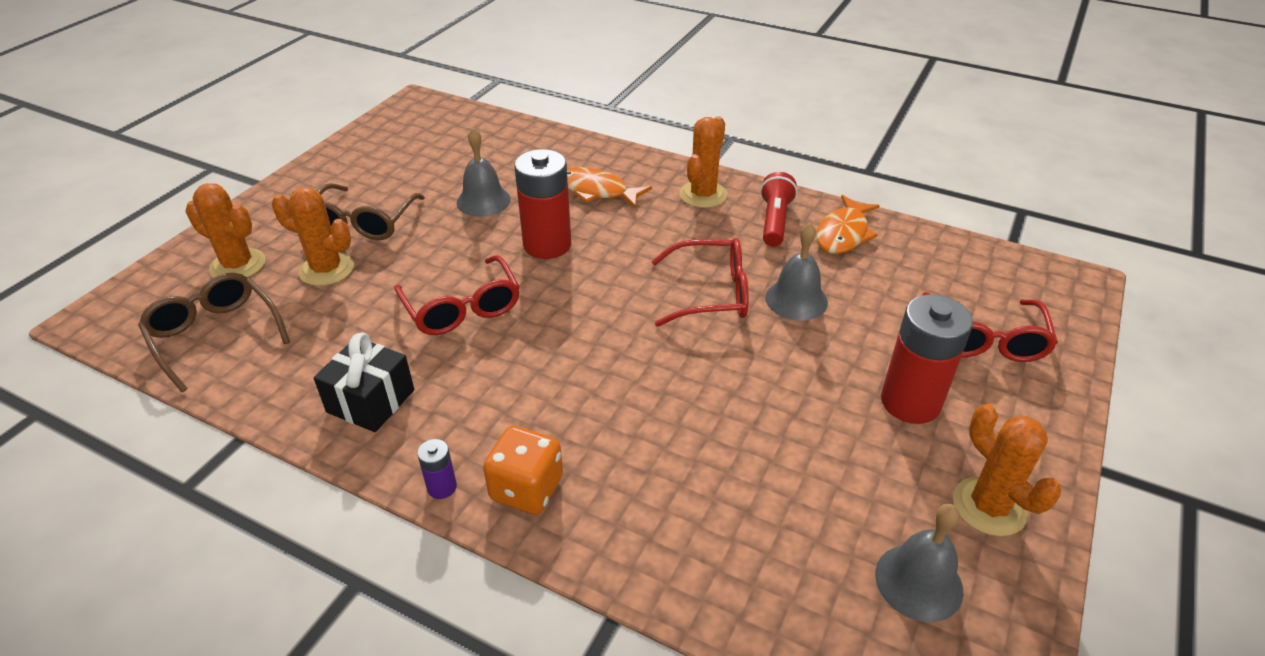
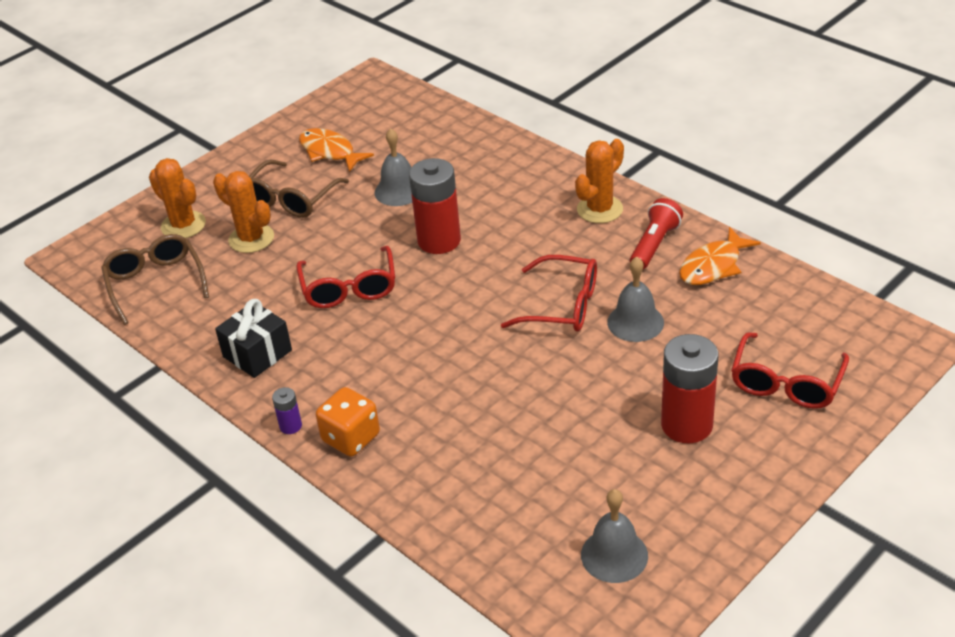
camera: 20 degrees right, 0 degrees up
orange fish [567,167,652,209] -> orange fish moved to [299,128,374,172]
orange cactus [953,404,1061,536] -> none

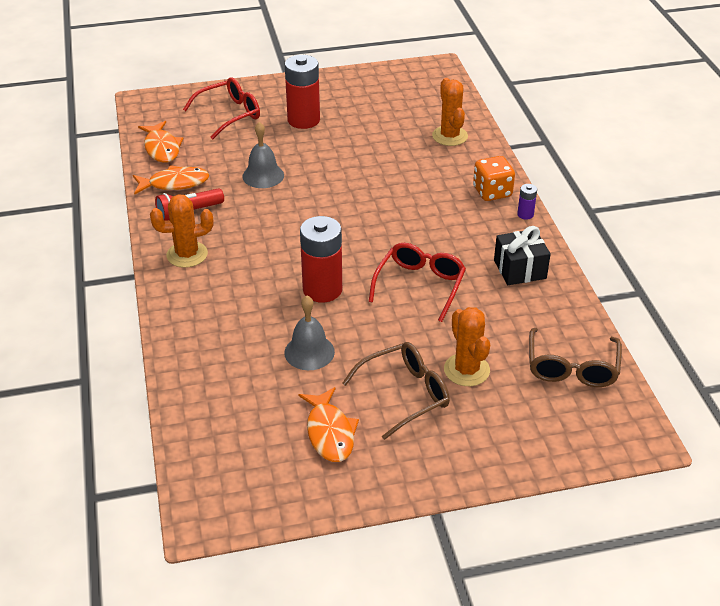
camera: 150 degrees left, 0 degrees up
orange cactus [149,158,206,238] -> orange cactus moved to [432,78,468,146]
red glasses [501,255,597,332] -> none
grey bell [581,489,648,583] -> none
none -> orange fish [138,121,183,163]

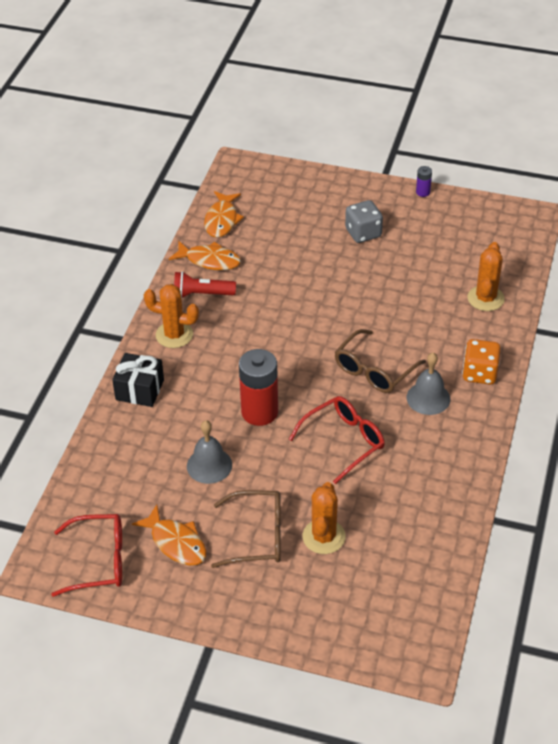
camera: 30 degrees right, 5 degrees up
red glasses [183,77,260,139] -> red glasses moved to [51,514,122,597]
grey bell [242,122,284,188] -> grey bell moved to [407,353,450,415]
red battery [285,55,320,129] -> grey dice [345,200,383,243]
orange fish [299,387,359,462] -> orange fish turned 60 degrees counterclockwise [132,505,207,565]
black gift [494,226,551,285] -> black gift moved to [112,353,164,407]
purple battery [517,184,537,220] -> purple battery moved to [416,166,432,197]
brown glasses [529,328,622,387] -> brown glasses moved to [335,329,426,393]

